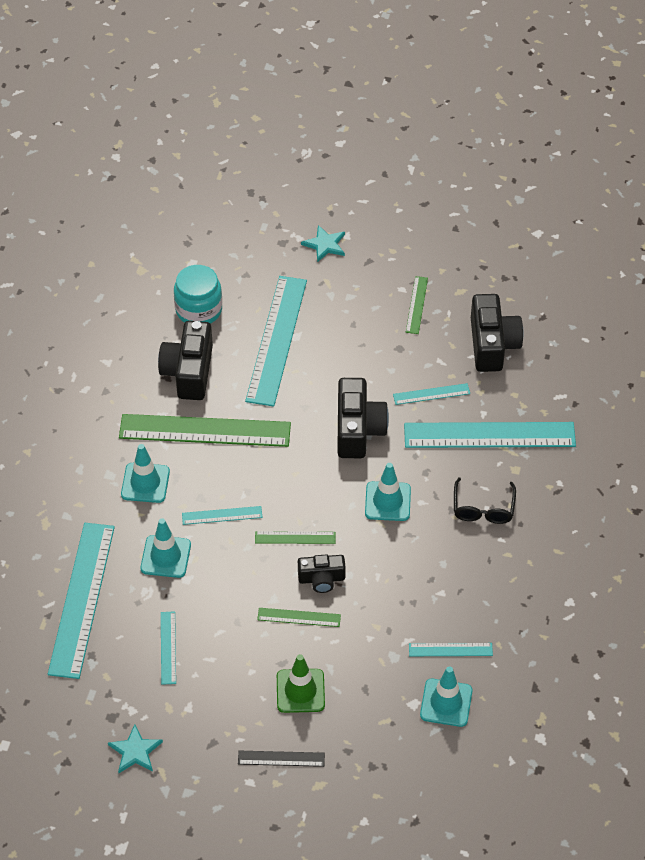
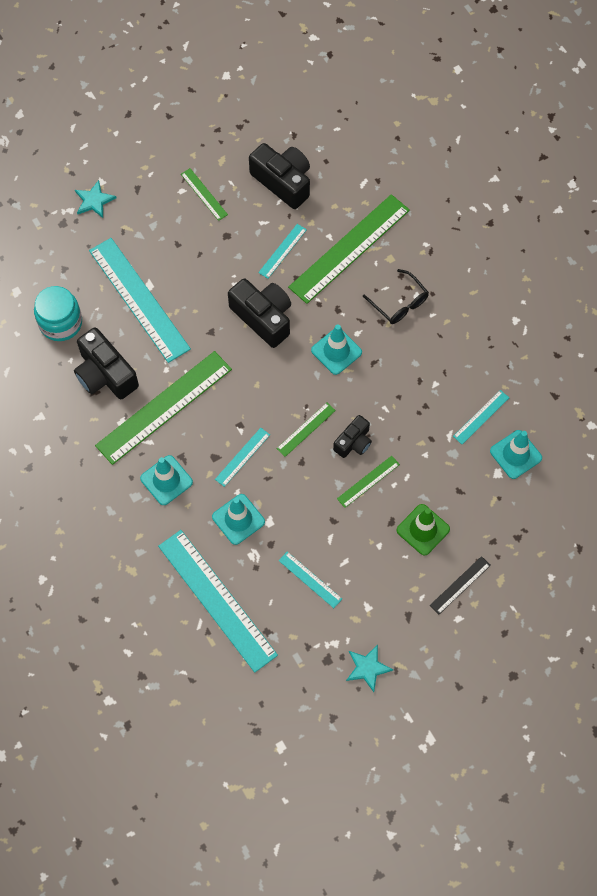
camera: 45 degrees left, 15 degrees up
turquoise ruler [404,422,576,448] -> green ruler [288,194,410,304]

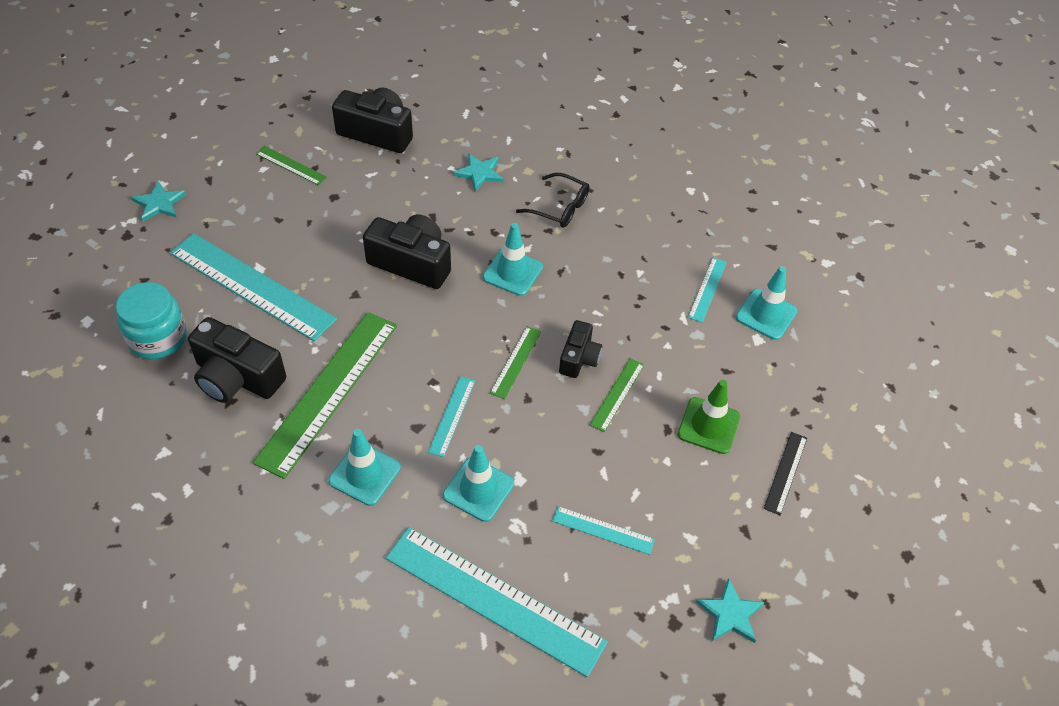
camera: 25 degrees left, 15 degrees down
turquoise ruler [258,224,307,279] -> none
green ruler [288,194,410,304] -> turquoise star [453,153,504,192]

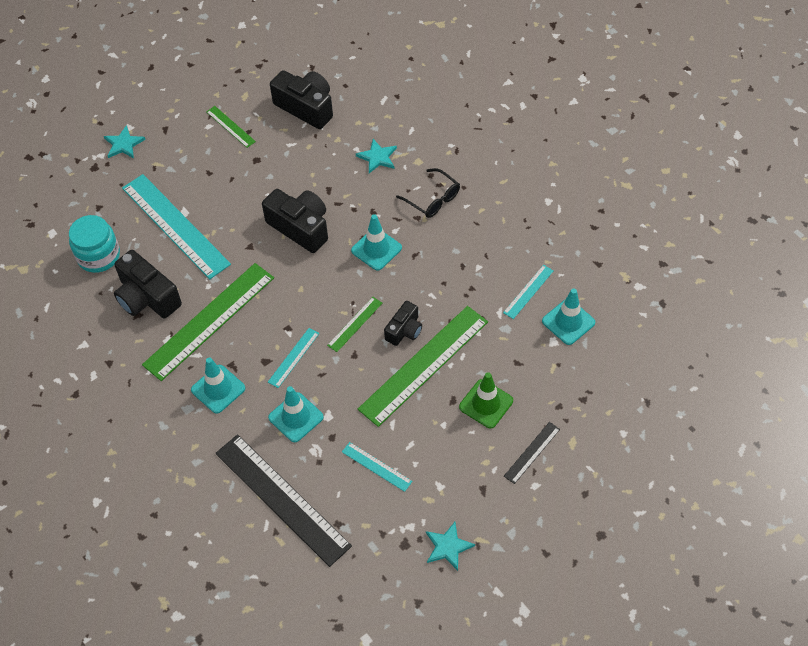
camera: 20 degrees right, 5 degrees up
turquoise ruler [386,527,608,677] -> black ruler [215,434,352,567]
green ruler [590,358,644,432] -> green ruler [358,306,488,427], size x2.19

